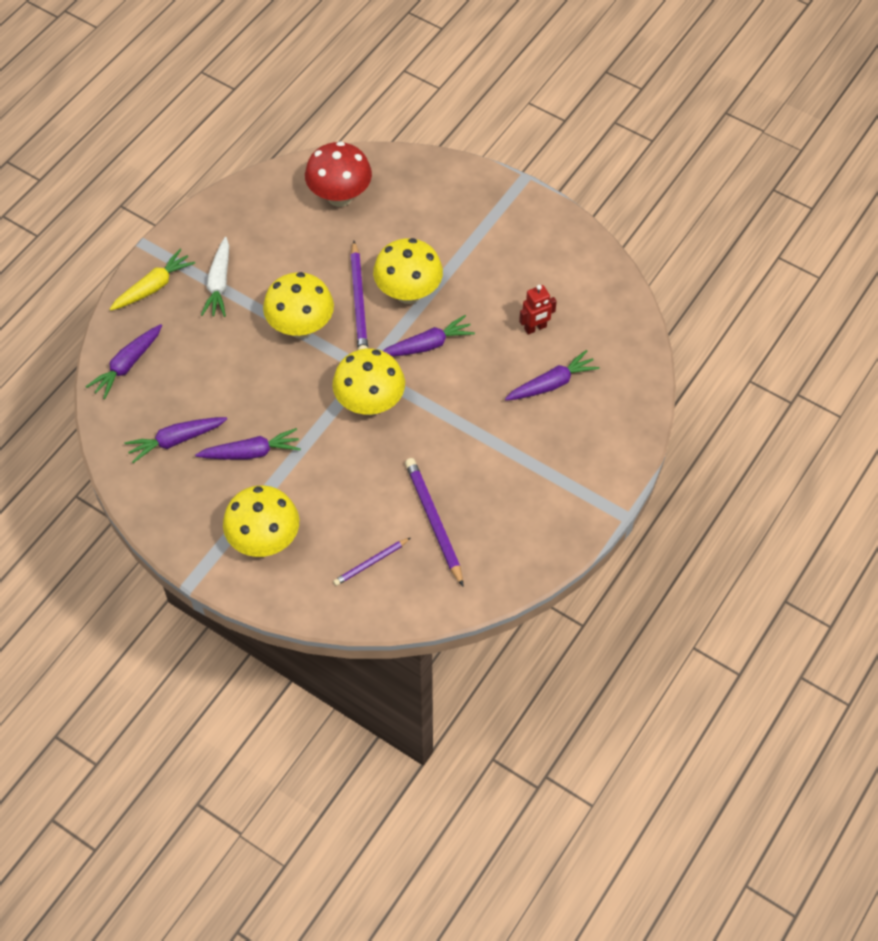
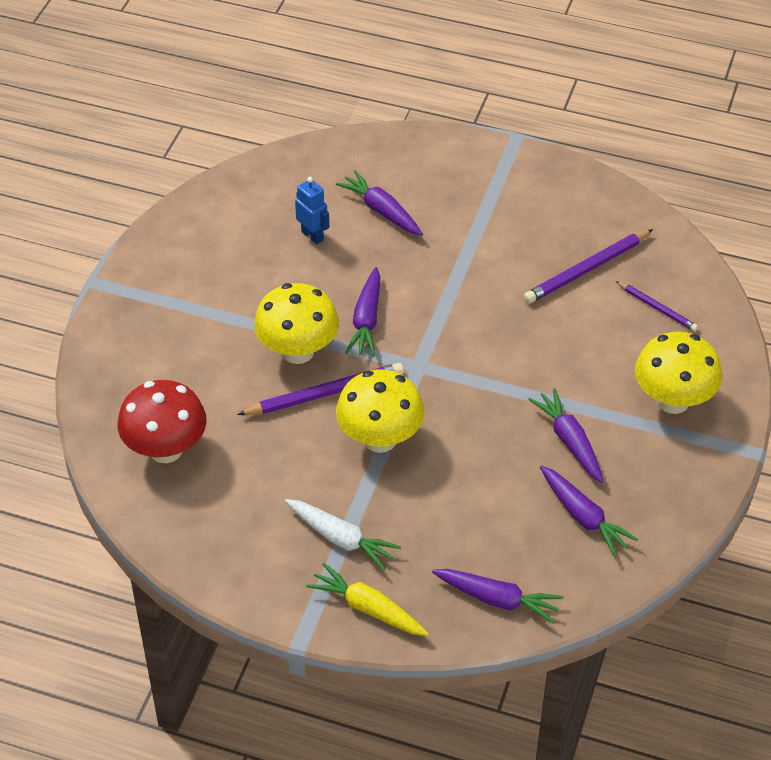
camera: 105 degrees left, 10 degrees down
white carrot [201,237,229,317] -> white carrot turned 45 degrees clockwise [285,499,401,570]
yellow mushroom [332,349,405,415] -> none
purple carrot [383,315,475,357] -> purple carrot turned 135 degrees counterclockwise [345,267,380,356]
red robot [519,285,557,335] -> blue robot [295,177,329,244]

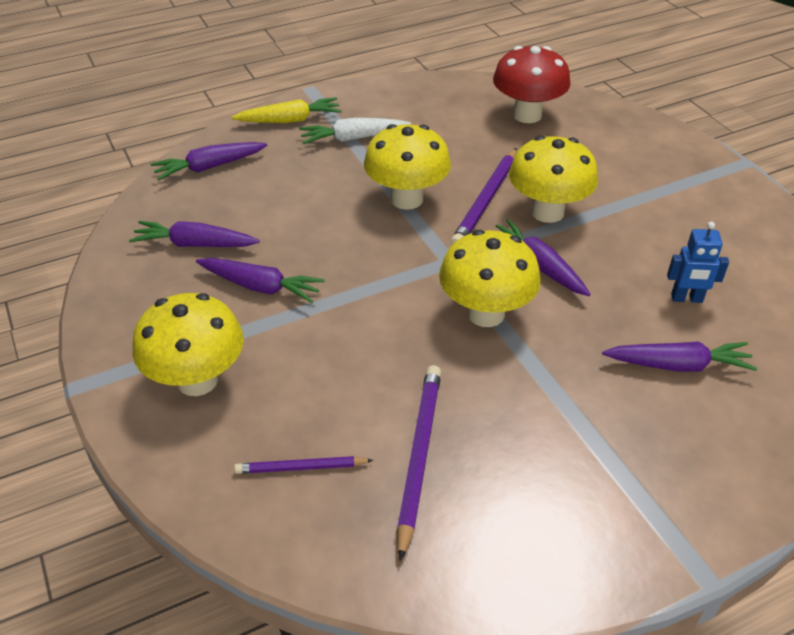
camera: 135 degrees right, 5 degrees down
none -> yellow mushroom [439,230,541,327]

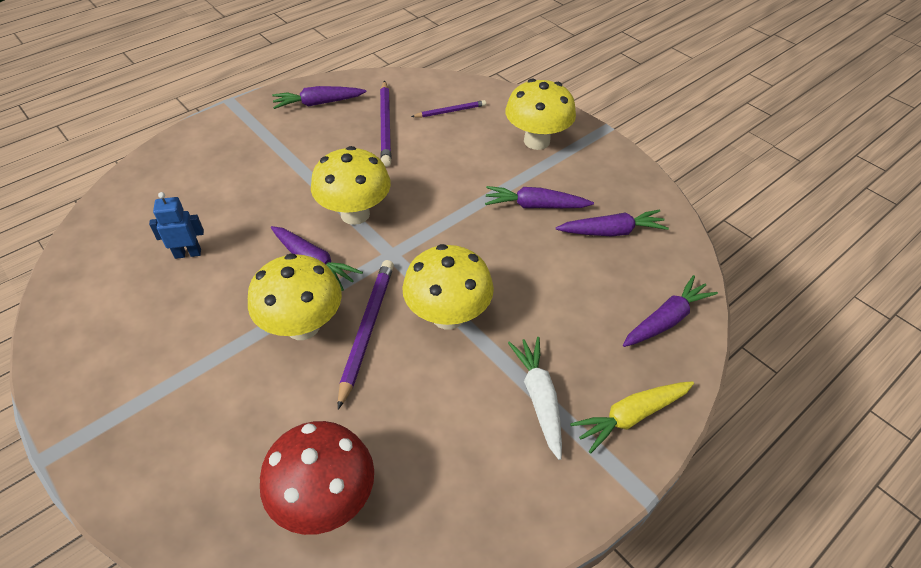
camera: 165 degrees right, 5 degrees up
white carrot [299,118,411,144] -> white carrot turned 75 degrees counterclockwise [508,337,562,460]
purple carrot [602,341,757,371] -> purple carrot moved to [272,86,367,109]

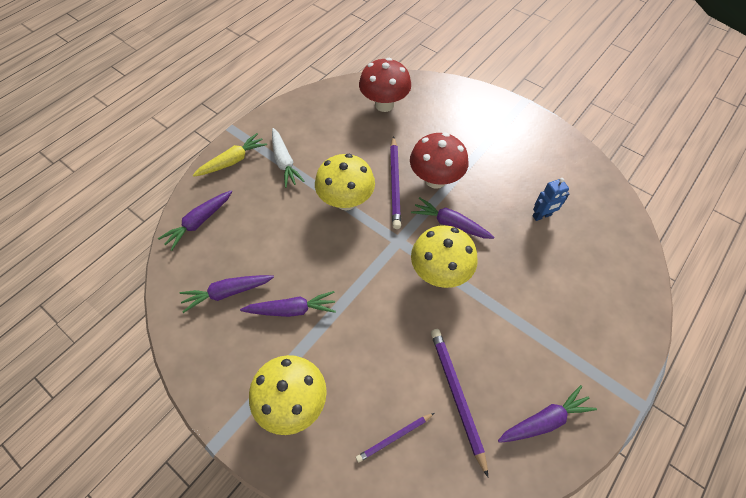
camera: 170 degrees right, 10 degrees up
yellow mushroom [248,253,342,340] -> red mushroom [410,133,468,189]

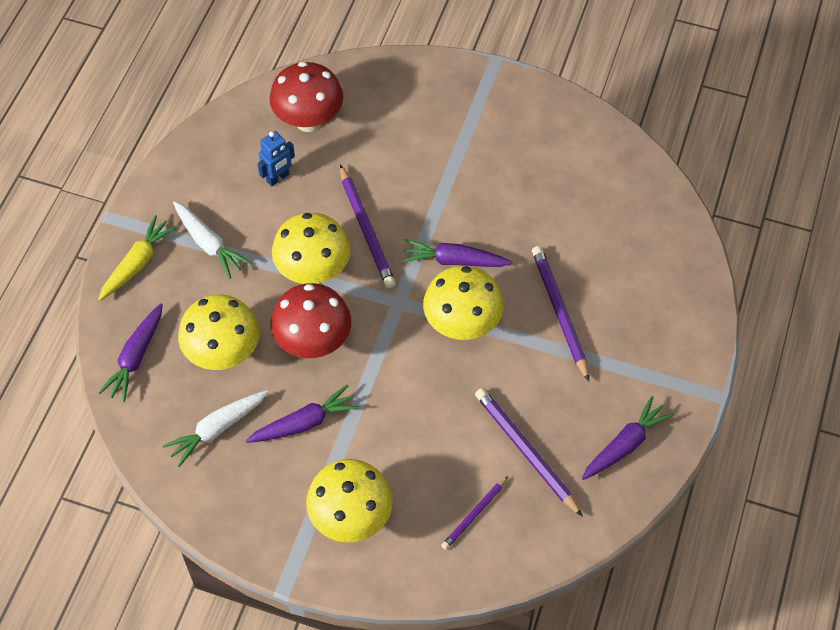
camera: 20 degrees left, 0 degrees up
purple carrot [180,275,274,313] -> white carrot [163,390,268,467]
red mushroom [410,133,468,189] -> red mushroom moved to [271,283,351,358]
blue robot [533,178,569,221] -> blue robot moved to [258,131,295,186]
none -> yellow mushroom [178,295,259,370]
none -> purple pencil [532,246,589,382]

